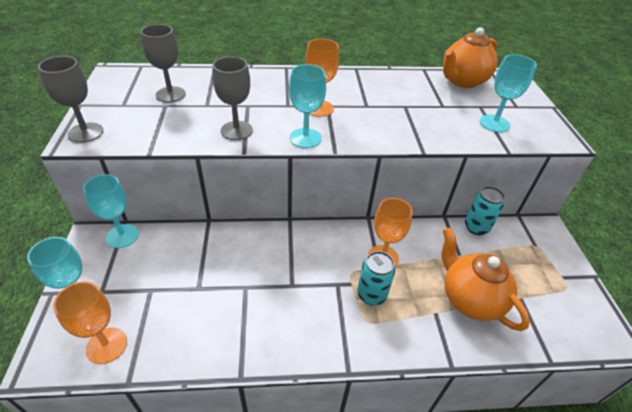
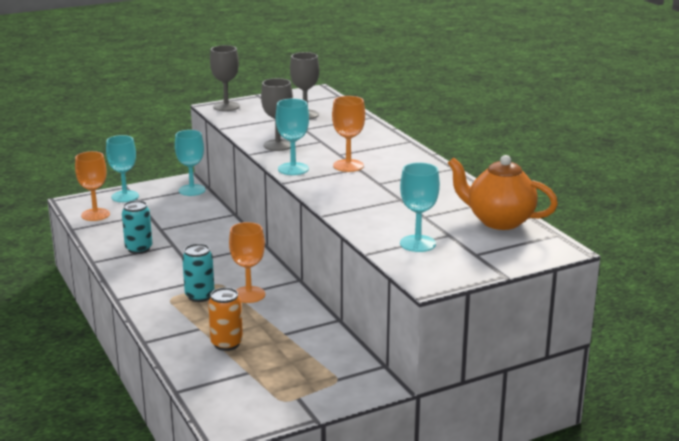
camera: 70 degrees right, 20 degrees down
orange teapot [442,228,530,331] -> orange can [208,287,243,351]
turquoise can [465,186,505,235] -> turquoise can moved to [122,200,152,254]

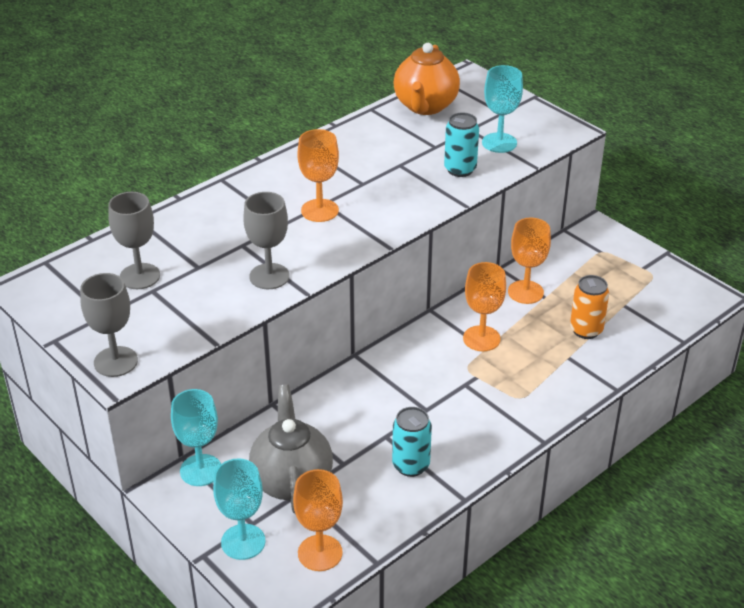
camera: 105 degrees left, 15 degrees up
turquoise can [182,244,215,302] -> turquoise can moved to [444,112,479,177]
turquoise goblet [276,99,309,175] -> none
none -> grey teapot [249,384,333,514]
none -> orange goblet [508,218,551,304]

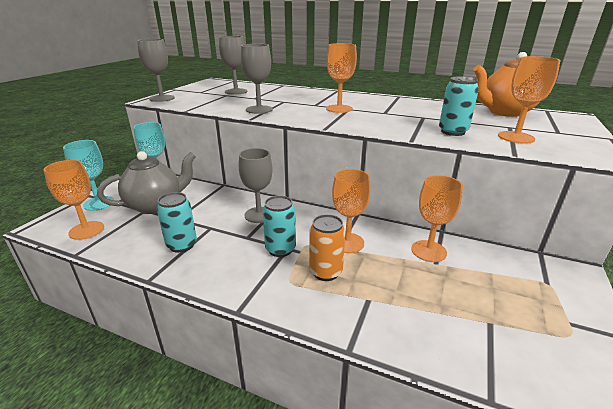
camera: 65 degrees right, 10 degrees down
turquoise goblet [482,65,523,153] -> orange goblet [498,56,561,144]
orange can [570,275,609,339] -> orange can moved to [309,214,345,281]
none -> grey goblet [239,148,273,223]
none -> turquoise can [262,196,296,257]

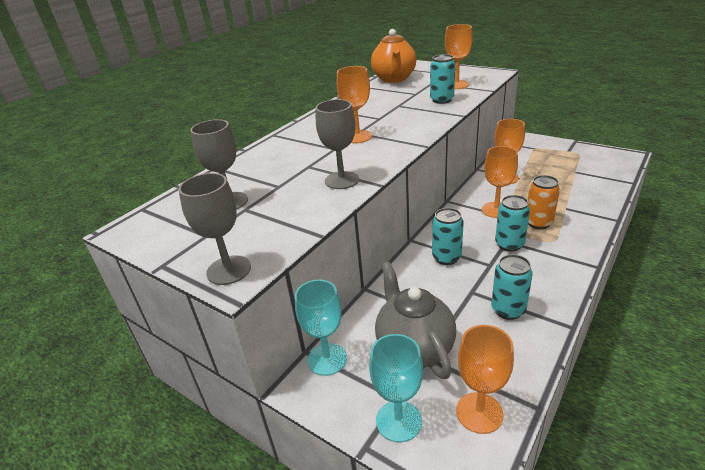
camera: 75 degrees left, 5 degrees up
grey goblet [239,148,273,223] -> turquoise can [432,208,464,265]

